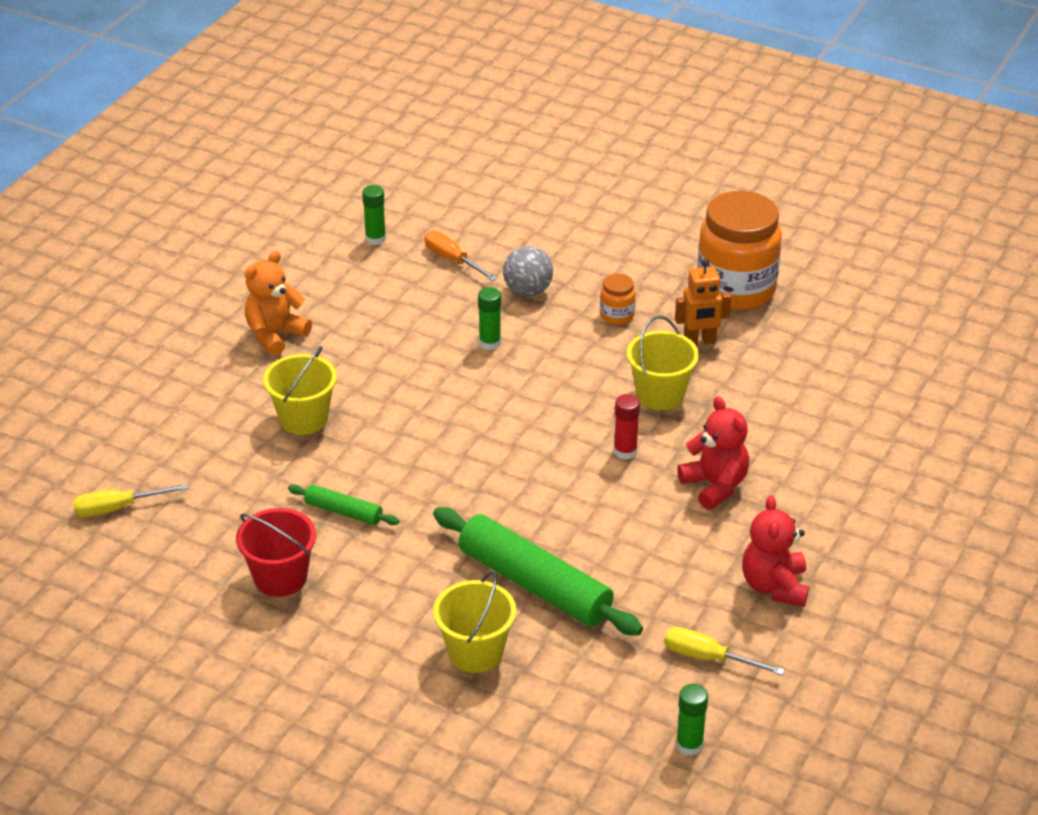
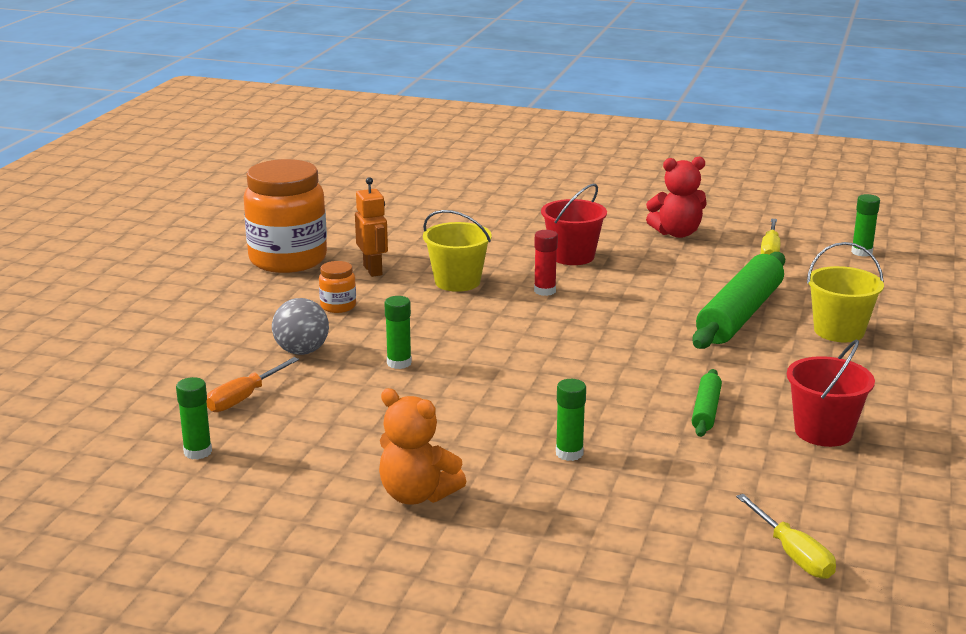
camera: 100 degrees left, 15 degrees down
yellow bucket [263,346,337,435] -> green glue stick [556,379,586,461]
red teddy bear [677,396,749,510] -> red bucket [541,184,607,265]

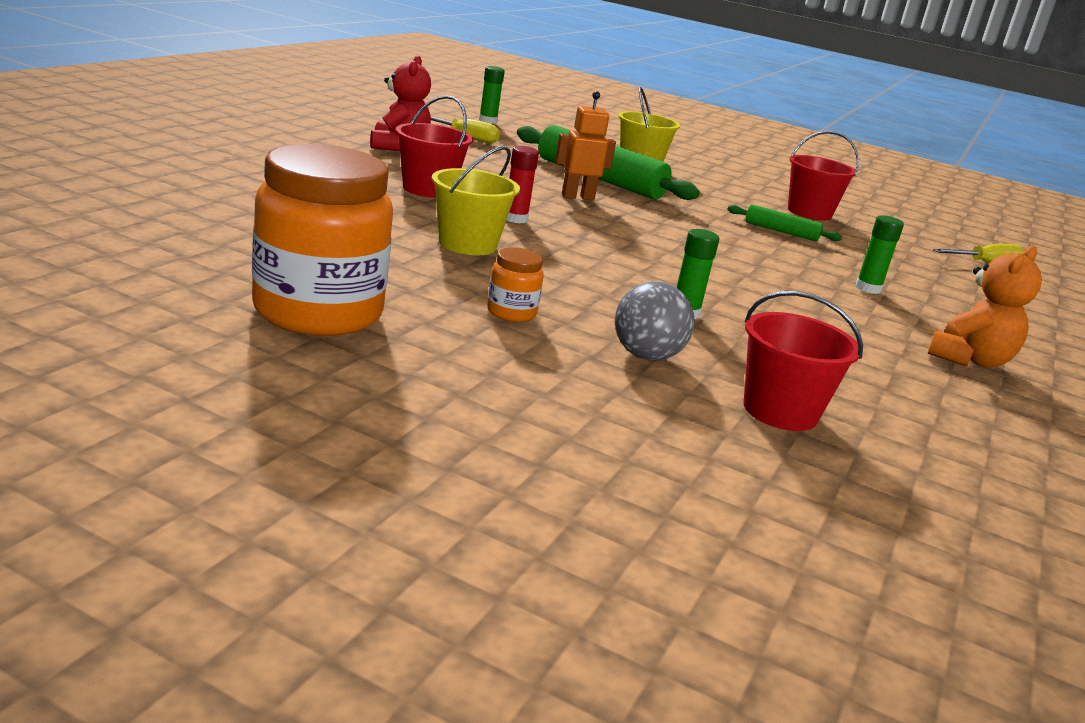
camera: 85 degrees left, 0 degrees up
green glue stick [176,377,212,460] -> none
orange screwdriver [206,357,299,412] -> red bucket [744,291,863,431]
orange robot [355,177,388,277] -> orange robot moved to [555,91,616,201]

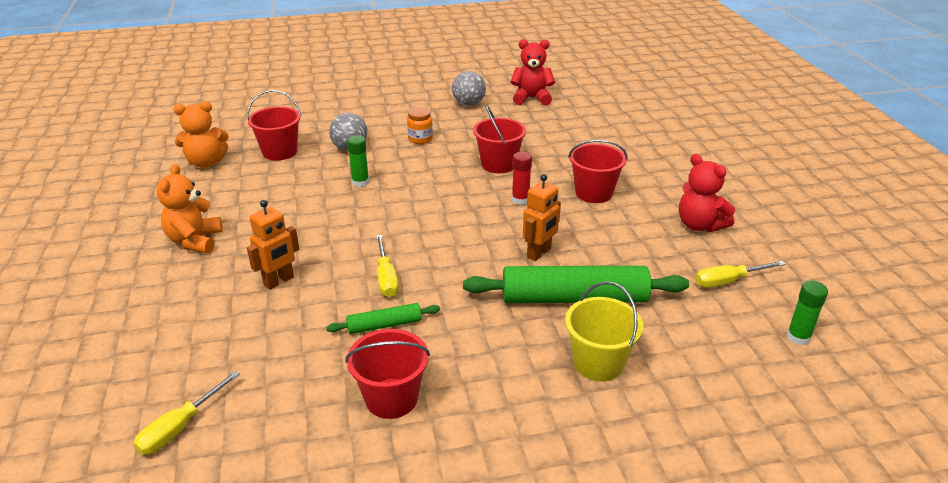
camera: 145 degrees right, 10 degrees up
orange jar [252,144,393,336] -> grey ball [452,71,486,106]
yellow bucket [431,146,520,255] -> red bucket [473,105,526,173]
green glue stick [855,215,904,294] -> orange robot [247,200,299,290]
none -> orange teddy bear [173,101,229,168]
none -> yellow screwdriver [376,235,399,297]
none -> red teddy bear [510,39,555,105]

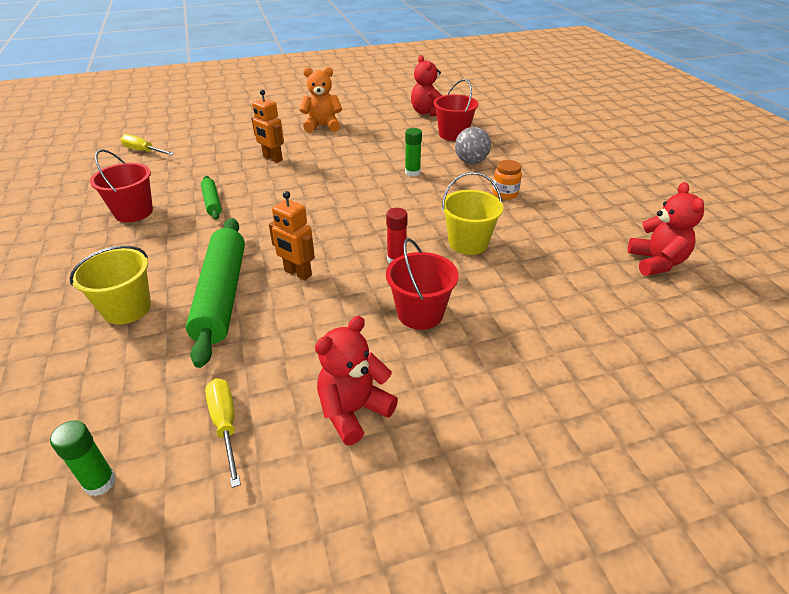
camera: 85 degrees right, 5 degrees up
orange teddy bear [173,101,229,168] -> red teddy bear [411,55,442,116]
yellow screwdriver [376,235,399,297] -> none
grey ball [452,71,486,106] -> none
red bucket [473,105,526,173] -> yellow bucket [442,172,504,255]

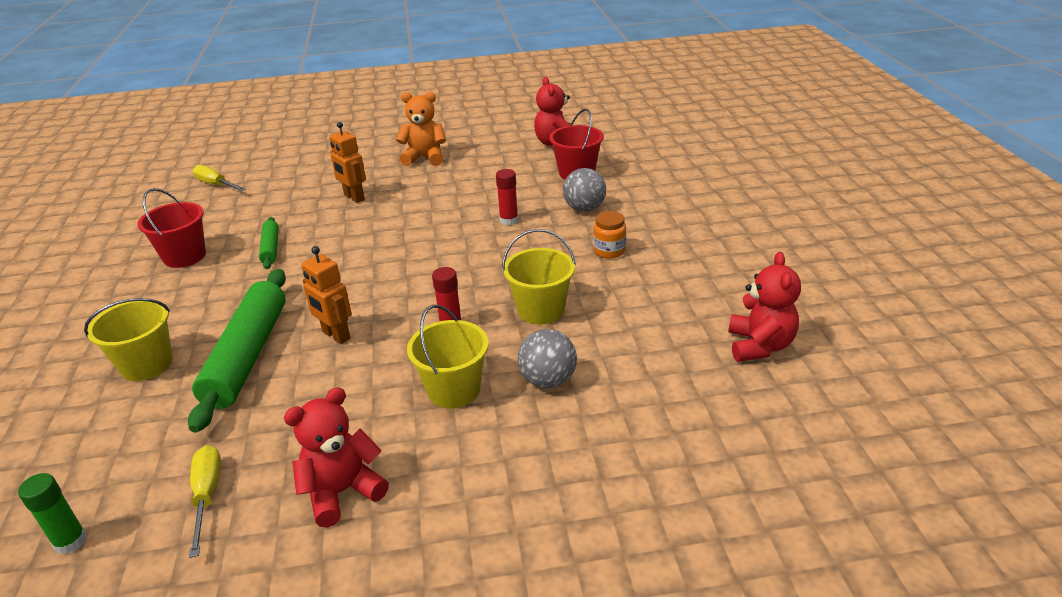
camera: 10 degrees right, 5 degrees down
red bucket [386,238,459,330] -> yellow bucket [407,305,489,409]
green glue stick [405,128,422,177] -> red glue stick [496,169,518,225]
none -> grey ball [518,329,577,388]

